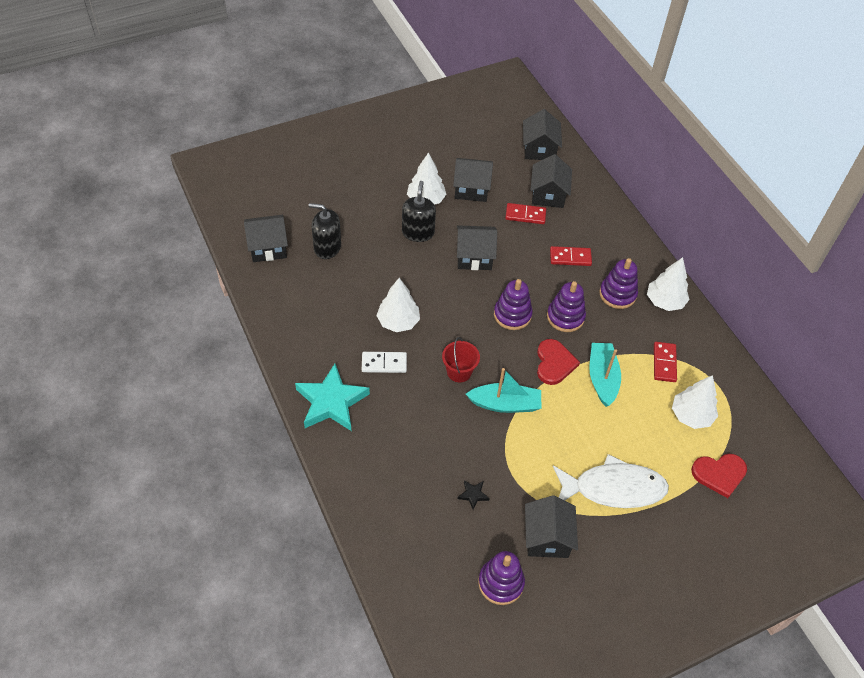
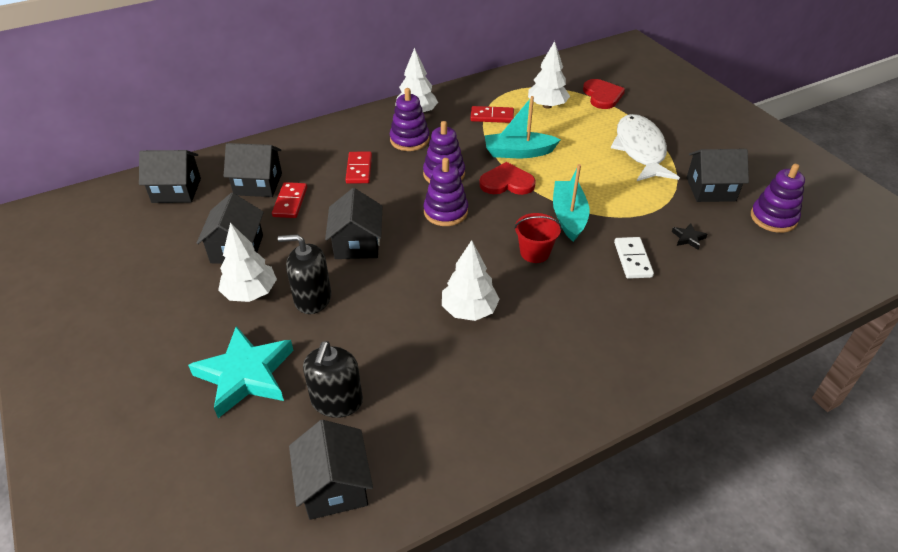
camera: 90 degrees left, 10 degrees down
turquoise star [295,364,370,431] -> turquoise star moved to [188,326,294,418]
white domino [362,352,407,373] -> white domino moved to [614,237,654,279]

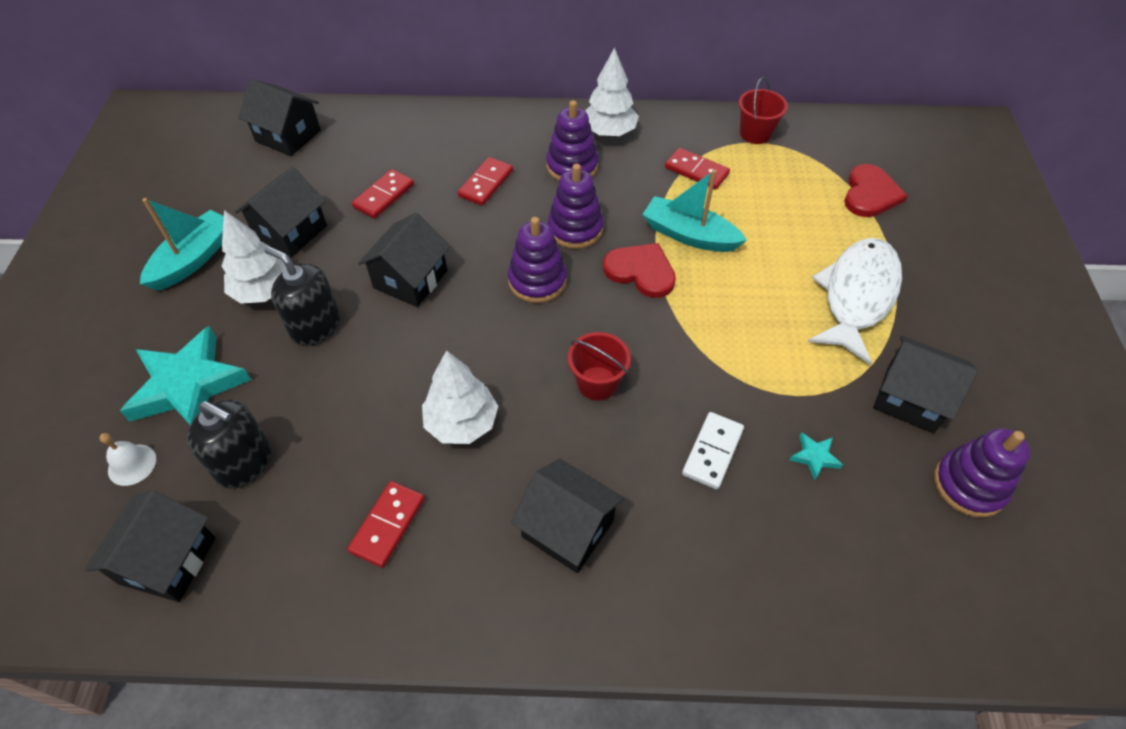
camera: 30 degrees right, 10 degrees up
black house [224,143,282,197] -> black house moved to [511,458,624,573]
black soap dispenser [303,341,363,418] -> black soap dispenser turned 105 degrees counterclockwise [187,399,271,489]
white tree [528,41,570,108] -> none
turquoise boat [553,164,590,242] -> turquoise boat moved to [140,198,224,291]
black star [672,223,707,250] -> turquoise star [790,432,843,480]
none -> white bell [100,433,156,486]
none -> red domino [347,481,425,568]
none -> red bucket [739,77,788,144]

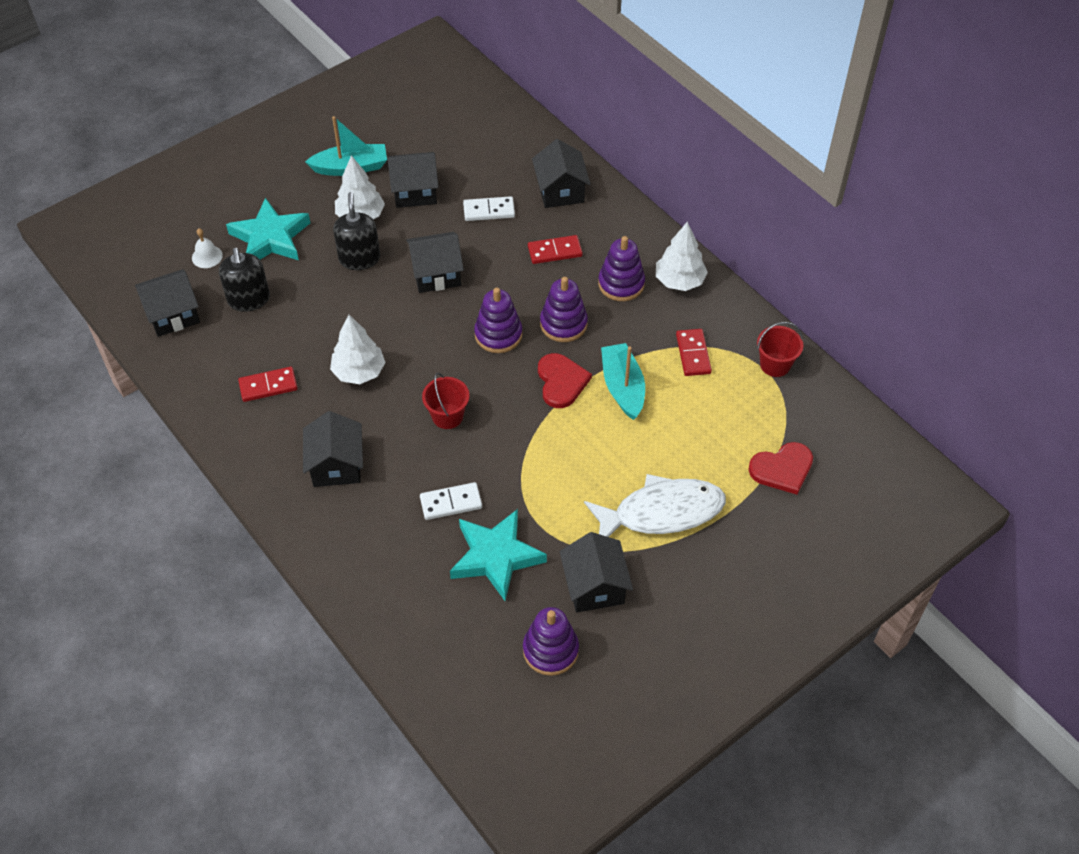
camera: 50 degrees right, 0 degrees up
black house [238,79,321,156] -> black house moved to [532,139,591,208]
red domino [352,169,414,219] -> white domino [463,196,515,221]
turquoise star [790,432,843,480] -> turquoise star [450,509,547,601], size x2.48

